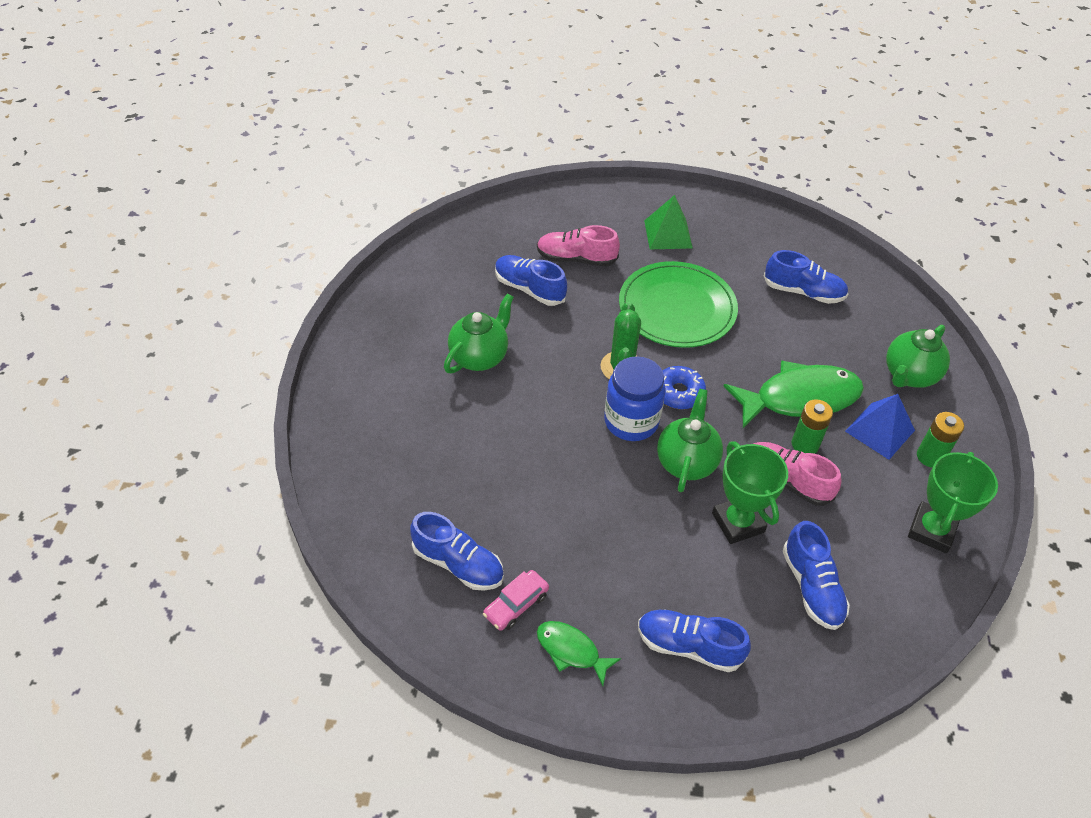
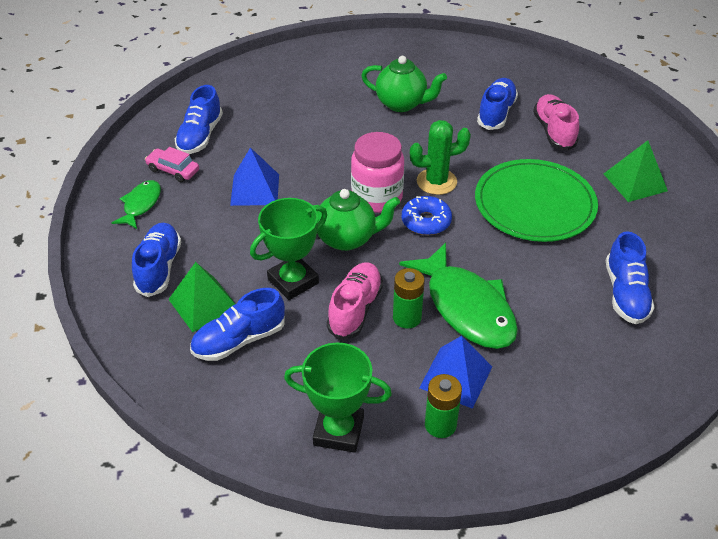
camera: 75 degrees right, 5 degrees down
blue jar [604,356,666,441] -> pink jar [351,132,404,213]
green teapot [886,325,950,388] -> none
none -> green pyramid [168,262,235,332]
none -> blue pyramid [230,147,279,206]

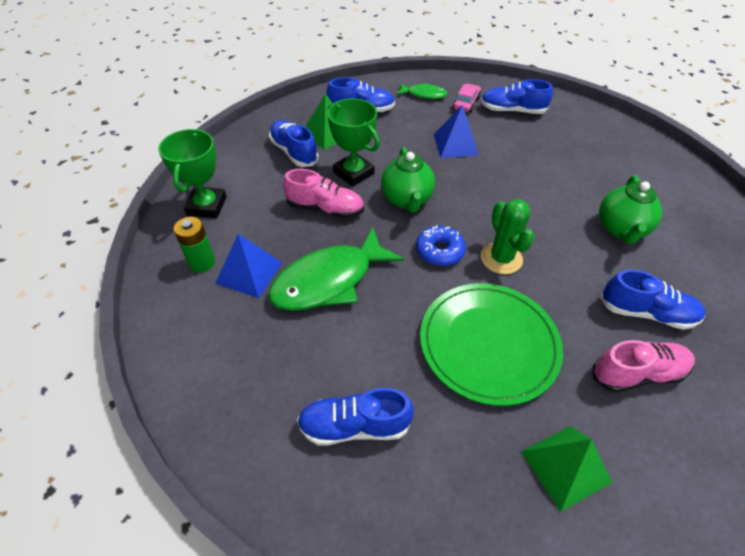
camera: 85 degrees right, 5 degrees up
pink jar [351,132,404,213] -> none
green battery [393,268,425,329] -> none

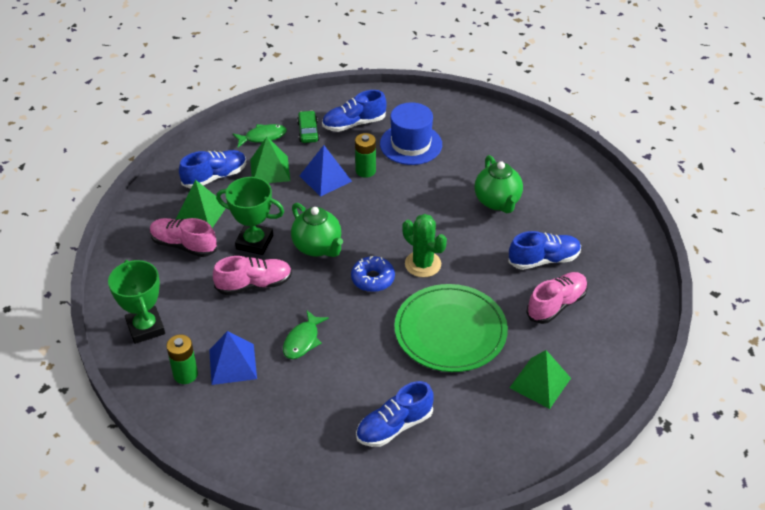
camera: 30 degrees left, 5 degrees down
green fish [268,227,404,311] -> green fish [283,310,329,359], size x0.52
blue shoe [269,120,319,167] -> pink shoe [150,218,217,257]
pink car [453,84,481,113] -> green car [297,111,320,143]
none -> green pyramid [250,137,290,183]
none -> green battery [355,133,376,178]
none -> blue hat [380,102,442,165]

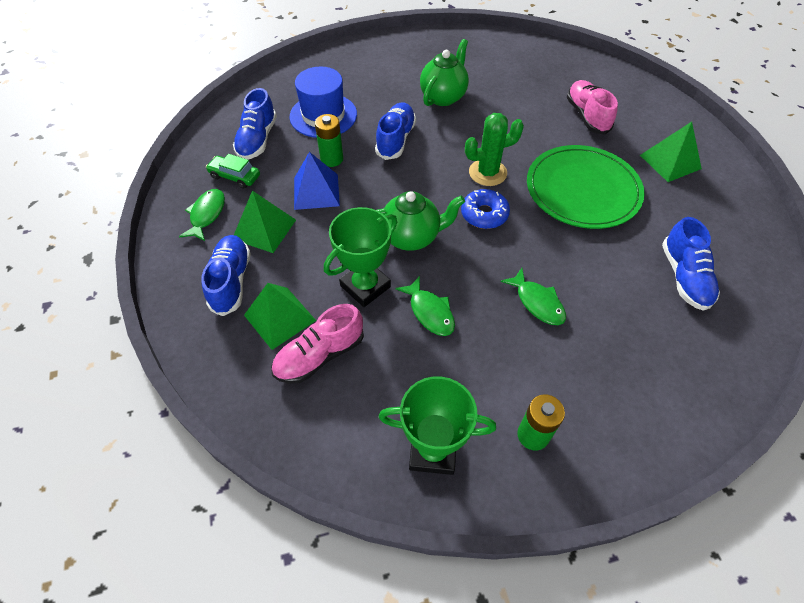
camera: 60 degrees left, 10 degrees up
blue pyramid [209,331,257,385] -> none
pink shoe [213,256,292,295] -> green fish [395,276,455,336]
green teapot [475,155,523,213] -> green teapot turned 75 degrees counterclockwise [420,39,469,106]
blue shoe [508,231,581,270] -> blue shoe moved to [375,103,416,160]

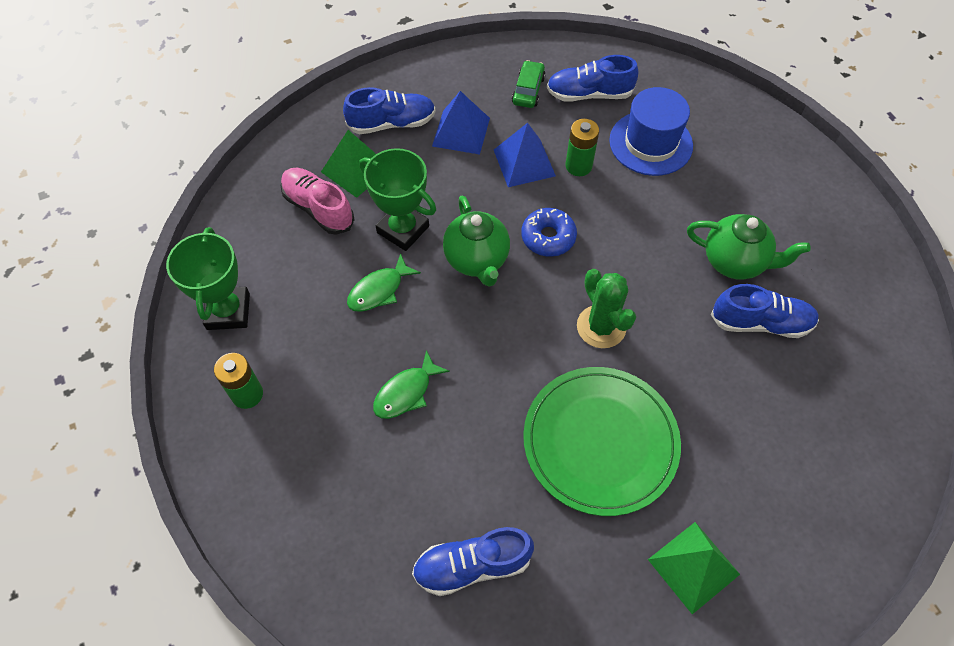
camera: 80 degrees right, 5 degrees up
green fish [179,189,225,241] -> none
green pyramid [234,191,296,253] -> blue pyramid [432,91,490,155]
blue shoe [375,103,416,160] -> blue shoe moved to [711,284,819,338]
blue donut [461,189,510,229] -> blue donut moved to [521,208,577,257]
pink shoe [567,80,618,134] -> none

